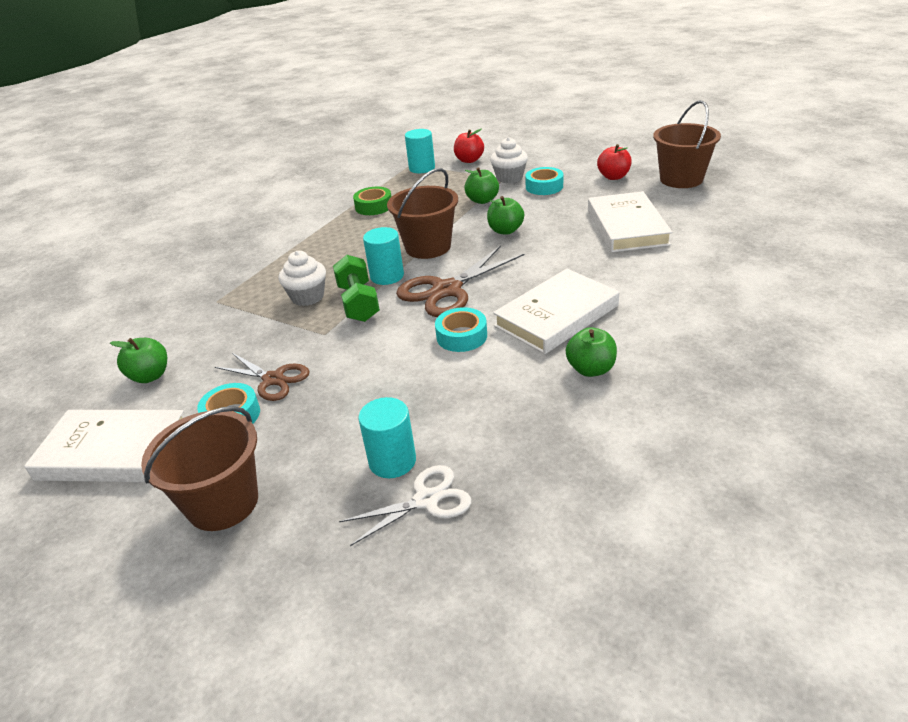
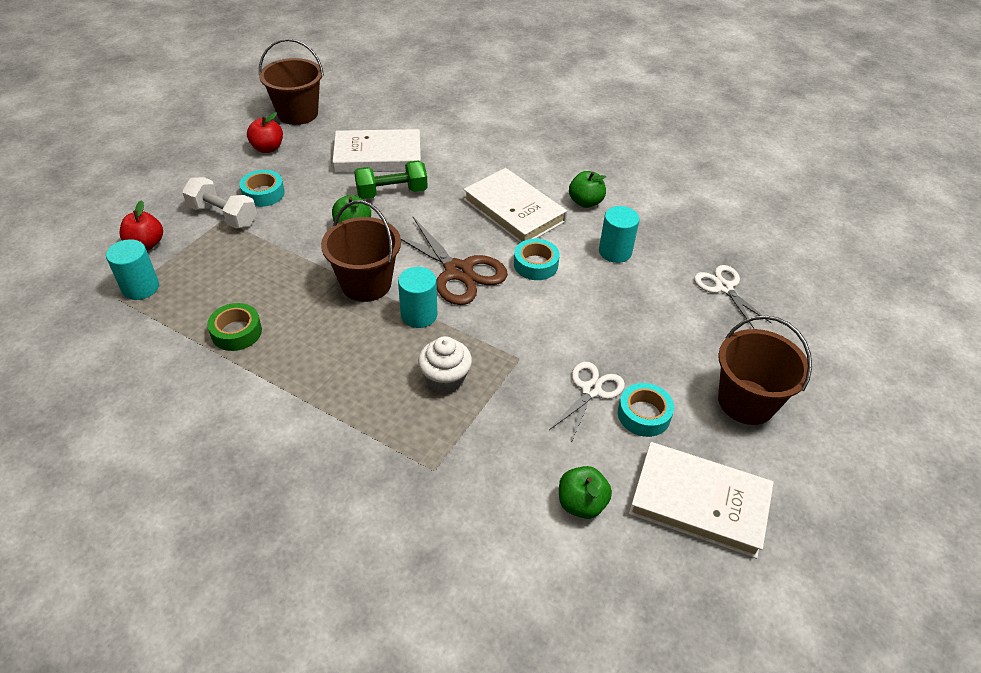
camera: 95 degrees left, 10 degrees up
white book [24,410,184,482] -> white book turned 75 degrees counterclockwise [629,442,774,559]
brown scissors [215,353,309,401] -> white scissors [549,362,625,440]
green dumbbell [333,255,380,322] -> green dumbbell moved to [354,160,428,199]
turquoise cylinder [358,397,416,478] -> turquoise cylinder moved to [599,206,639,263]
green apple [464,167,499,204] -> none
white cupcake [490,137,528,183] -> white dumbbell [182,177,257,229]

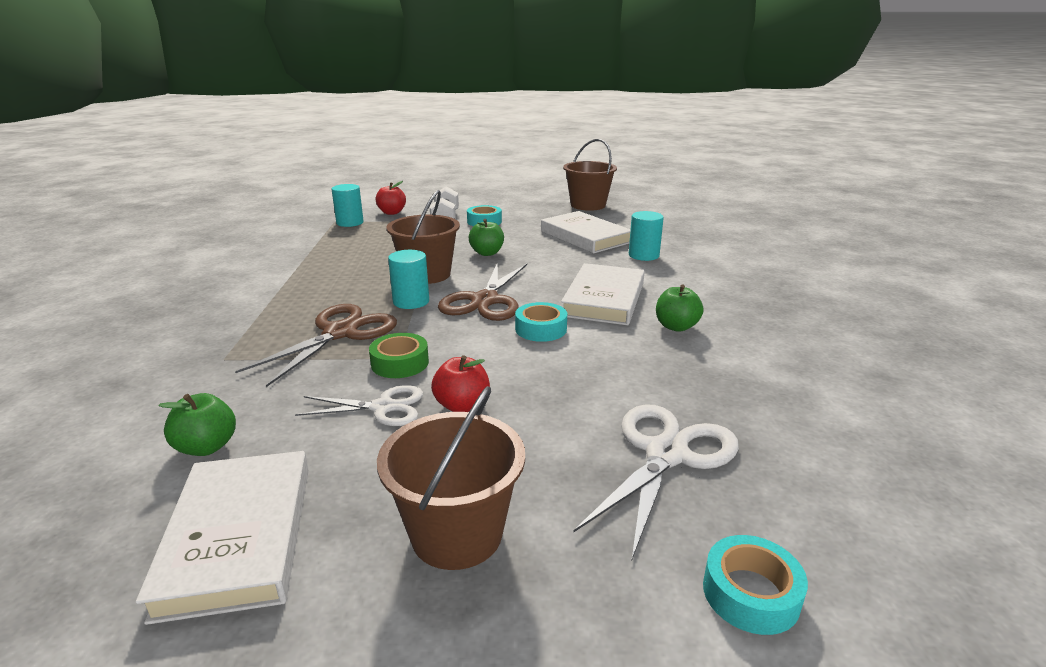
camera: 60 degrees right, 20 degrees down
green tape [207,303,262,351] -> green tape moved to [369,333,429,378]
red apple [247,112,283,153] -> red apple moved to [431,355,490,412]
green dumbbell [354,160,428,199] -> none
white cupcake [418,336,472,393] -> brown scissors [235,304,397,387]
turquoise cylinder [599,206,639,263] -> turquoise cylinder moved to [629,211,664,261]
turquoise tape [618,383,674,437] -> turquoise tape moved to [703,535,808,635]
white scissors [694,265,772,329] -> white scissors [573,404,739,559], size x1.58

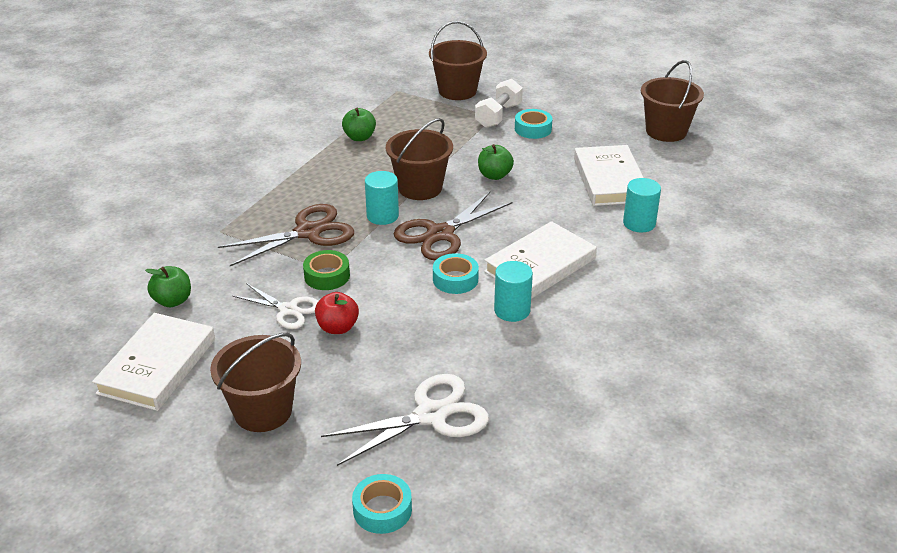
camera: 30 degrees right, 10 degrees up
turquoise cylinder [332,184,364,227] -> turquoise cylinder moved to [494,261,533,322]
red apple [376,181,406,215] -> brown bucket [429,21,487,100]
green apple [656,284,704,332] -> green apple moved to [342,108,376,141]

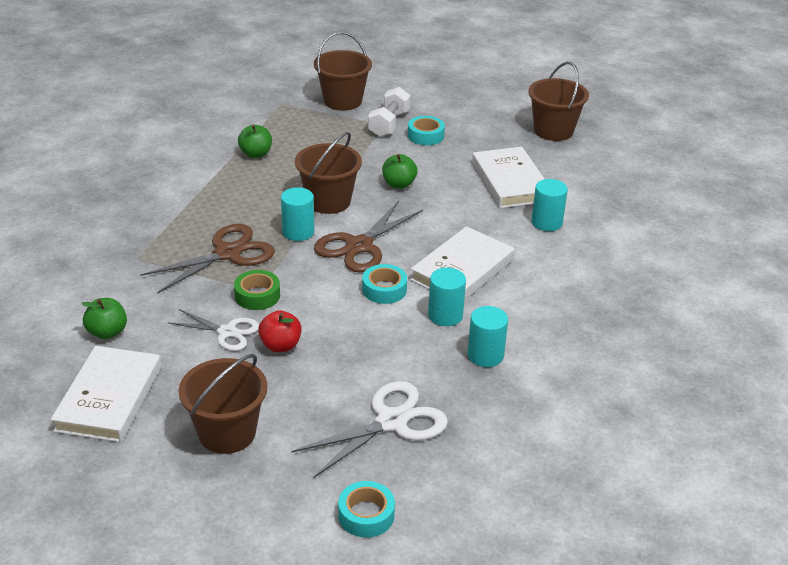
camera: 10 degrees left, 0 degrees up
none -> turquoise cylinder [468,306,508,367]

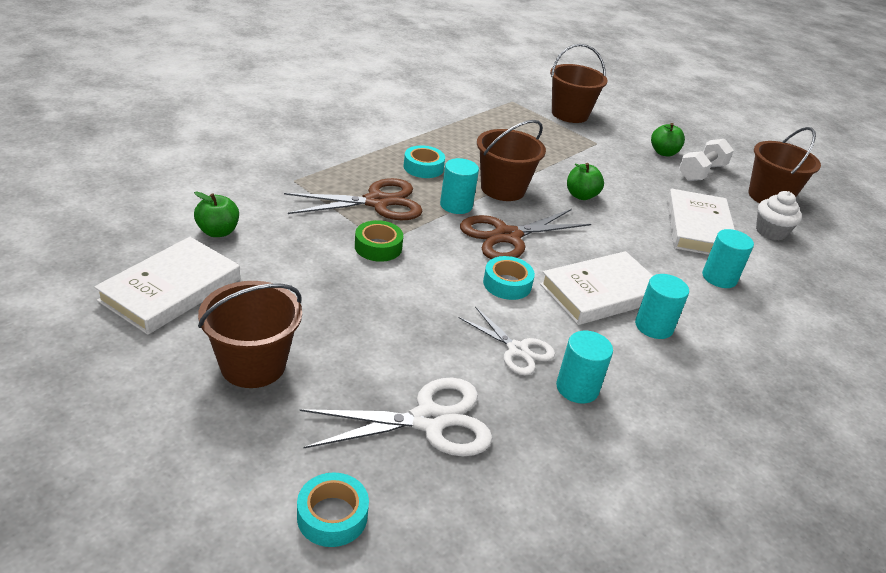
camera: 20 degrees right, 0 degrees up
white scissors [169,309,259,351] -> white scissors moved to [459,306,555,375]
green apple [238,124,272,158] -> green apple moved to [651,123,685,157]
red apple [258,310,302,352] -> none
white dumbbell [368,87,411,137] -> white dumbbell moved to [679,139,734,181]
turquoise tape [408,116,445,145] -> turquoise tape moved to [404,145,445,178]
turquoise cylinder [428,268,466,326] -> turquoise cylinder moved to [635,274,689,339]
none -> white cupcake [756,191,802,241]

